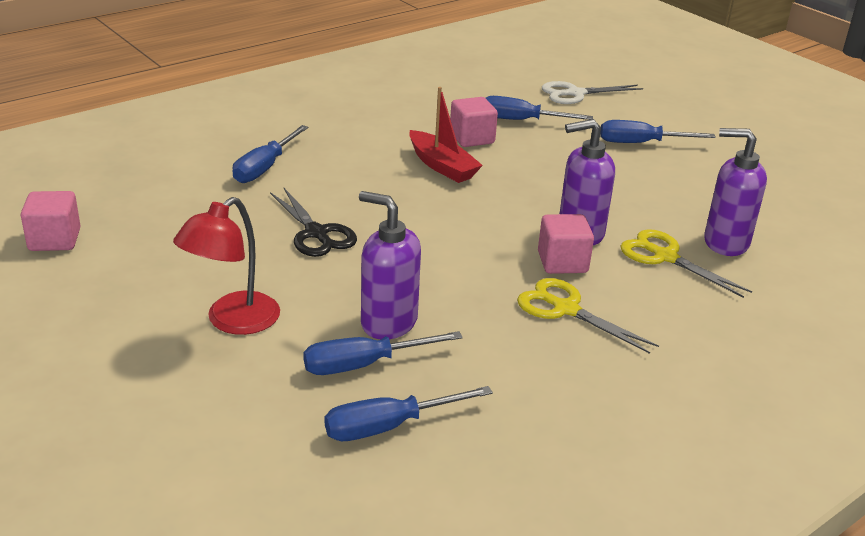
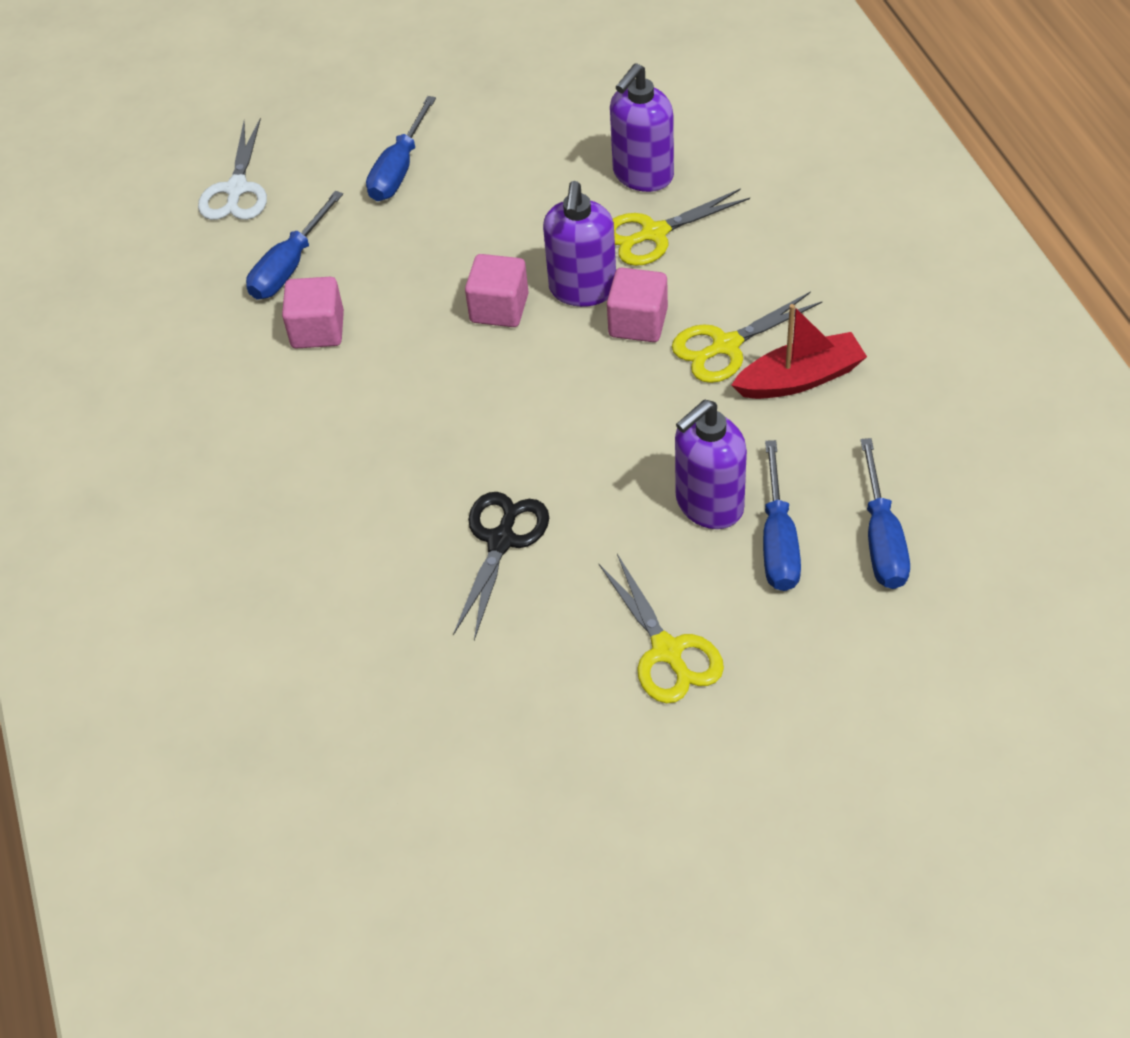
camera: 65 degrees left, 20 degrees up
pink cube [21,191,80,251] -> pink cube moved to [465,254,529,327]
red lamp [173,197,280,335] -> yellow scissors [598,554,724,703]
blue screwdriver [233,125,308,183] -> none
black scissors [270,188,357,257] -> black scissors turned 60 degrees counterclockwise [453,492,549,640]
red boat [409,87,483,183] -> red boat moved to [732,304,867,399]

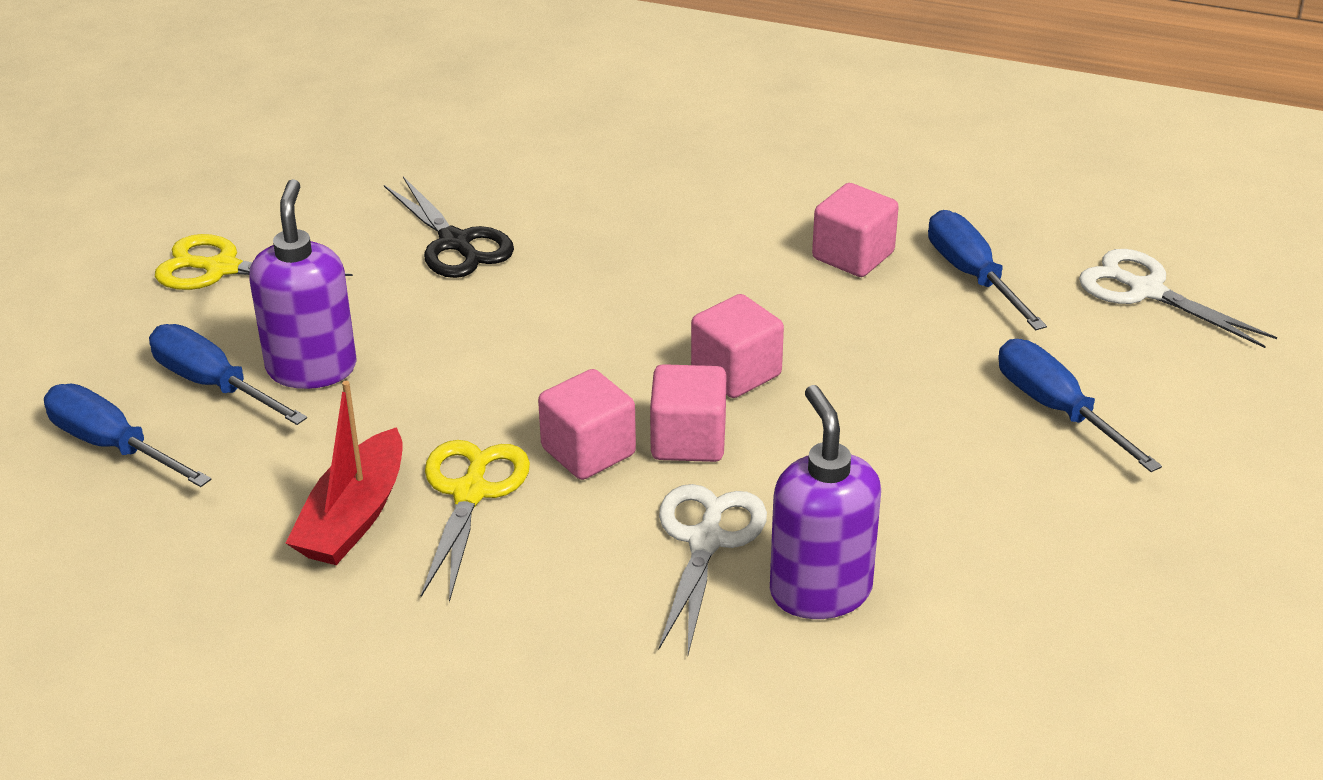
camera: 125 degrees right, 15 degrees down
purple soap dispenser [543,181,616,307] -> pink cube [650,364,727,462]
yellow scissors [613,188,750,266] -> white scissors [659,484,767,654]

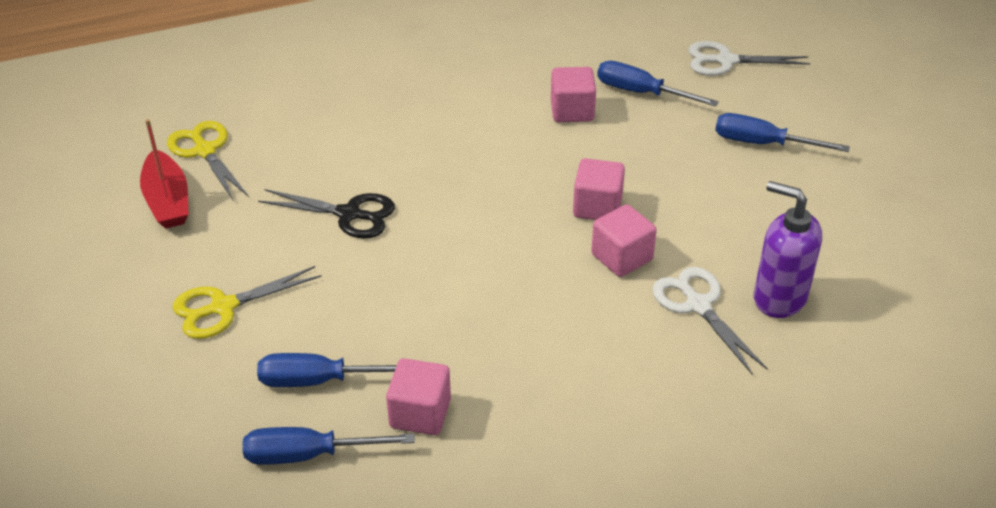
camera: 40 degrees left, 5 degrees up
purple soap dispenser [249,179,357,389] -> none
red boat [286,381,403,565] -> red boat moved to [140,119,189,228]
yellow scissors [421,440,530,602] -> yellow scissors moved to [167,121,249,200]
pink cube [538,369,636,480] -> pink cube moved to [386,358,451,435]

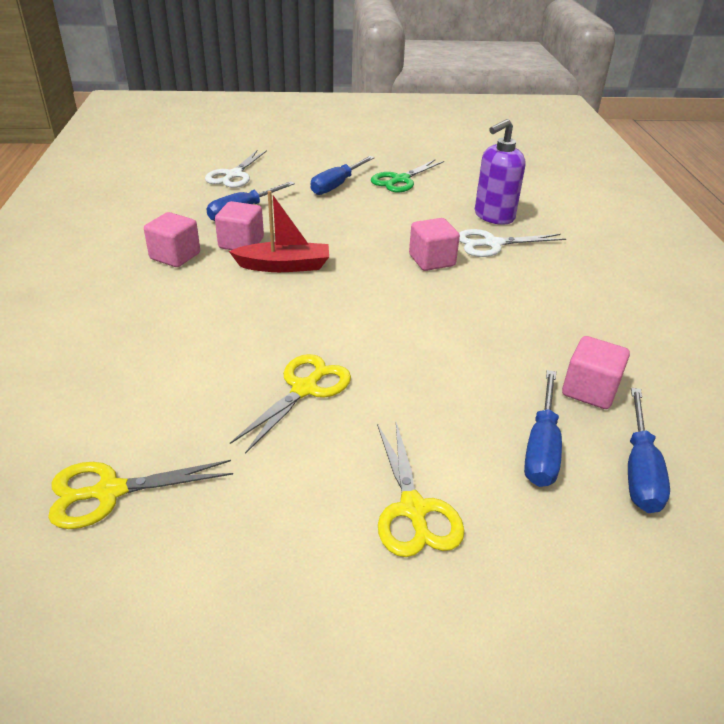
camera: 75 degrees left, 5 degrees down
red boat [140,119,189,228] -> red boat moved to [229,191,329,272]
black scissors [258,189,395,239] -> yellow scissors [230,354,351,454]
pink cube [573,158,625,220] -> pink cube moved to [144,212,200,267]
none -> green scissors [371,159,444,192]

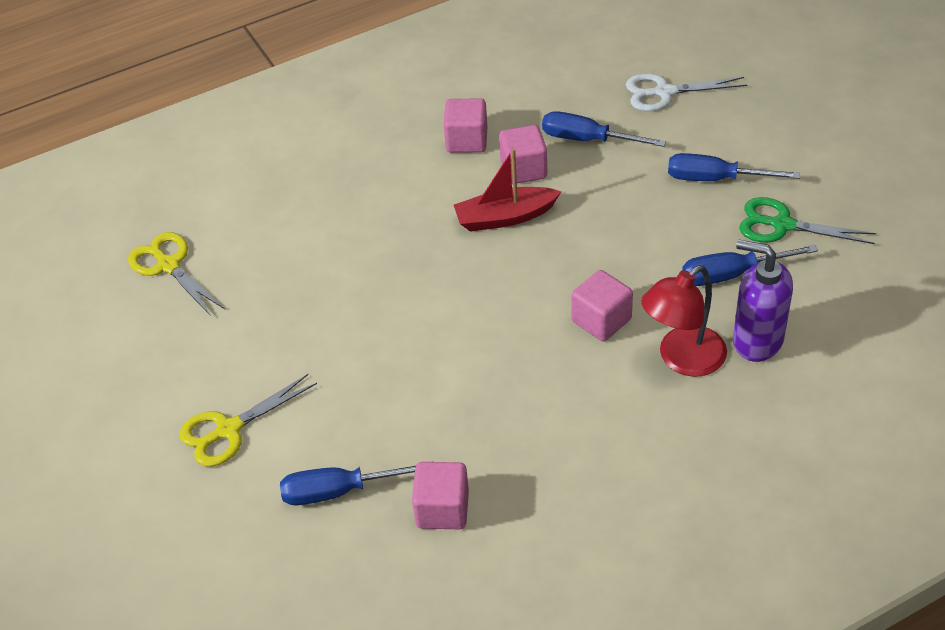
camera: 70 degrees right, 10 degrees up
red boat [229,191,329,272] -> red boat turned 105 degrees clockwise [454,148,561,232]
yellow scissors [230,354,351,454] -> none
white scissors [459,229,566,257] -> red lamp [641,265,727,377]
blue screwdriver [628,387,670,513] -> blue screwdriver moved to [682,245,818,286]

